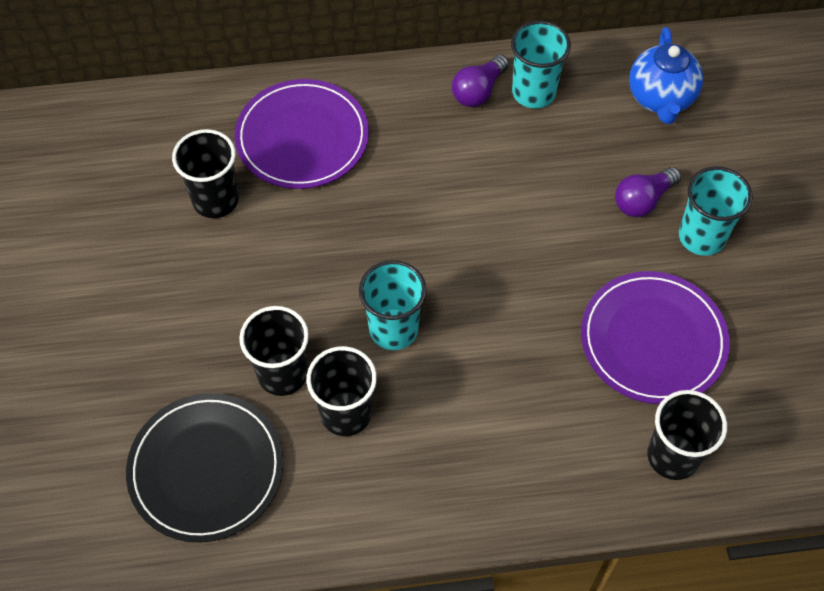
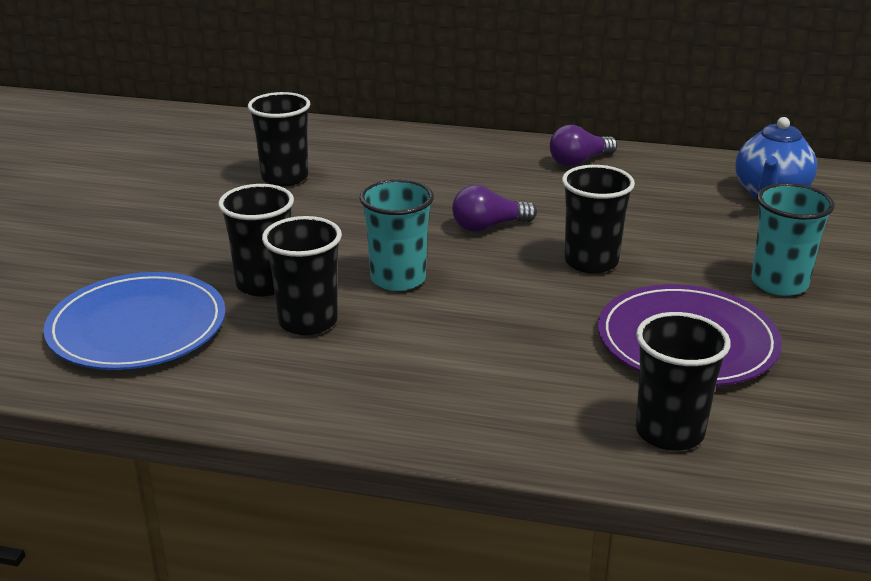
camera: 20 degrees right, 30 degrees down
black plate [126,393,284,542] -> blue plate [44,272,226,370]
purple plate [234,79,369,189] -> none
turquoise cup [511,21,571,108] -> none
purple light bulb [615,167,681,217] -> purple light bulb moved to [452,185,537,232]
none -> black cup [562,165,635,274]

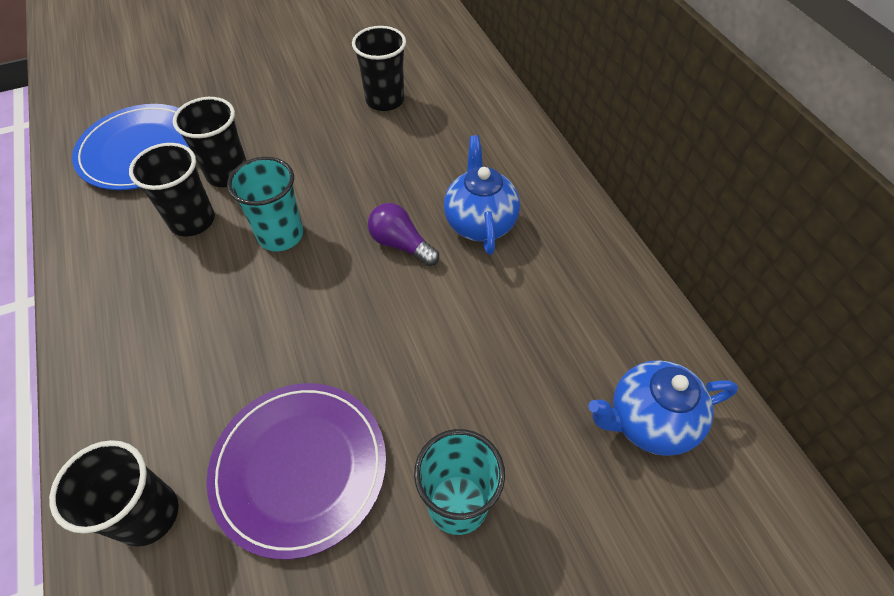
camera: 55 degrees right, 25 degrees up
purple light bulb [550,125,617,167] -> none
black cup [562,165,635,274] -> none
none -> blue teapot [444,135,520,255]

